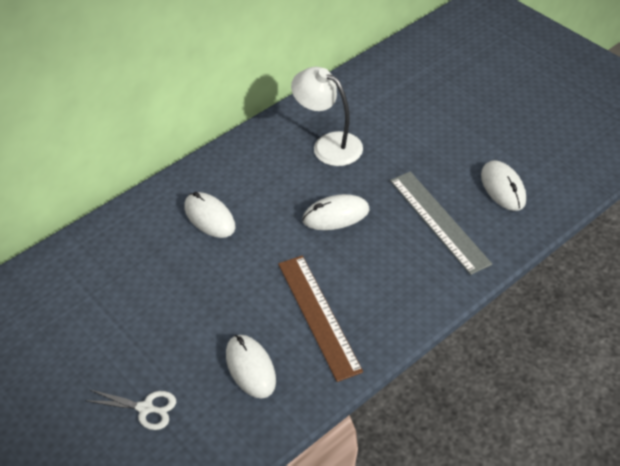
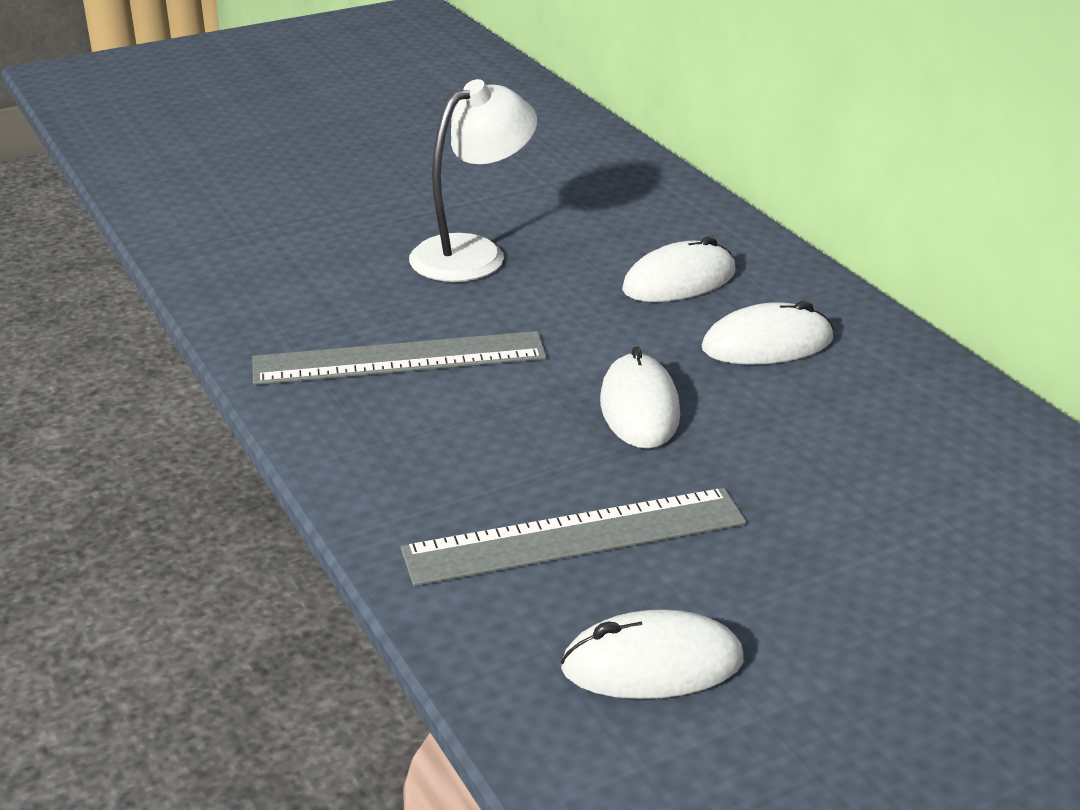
camera: 100 degrees right, 15 degrees down
white scissors [85,389,176,430] -> none
white mouse [226,335,276,399] -> white mouse moved to [702,301,833,364]
brown ruler [278,256,363,382] -> grey ruler [252,331,546,385]
white lamp [291,67,363,166] -> white lamp moved to [409,79,537,282]

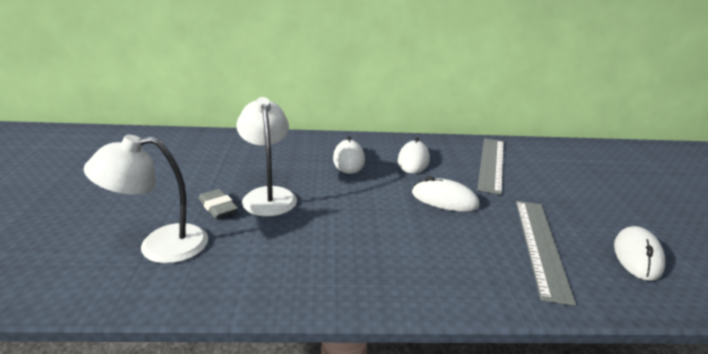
camera: 65 degrees left, 5 degrees down
grey ruler [252,331,546,385] -> grey ruler moved to [477,138,504,195]
none -> white lamp [84,134,208,263]
none -> grey eraser [199,189,238,219]

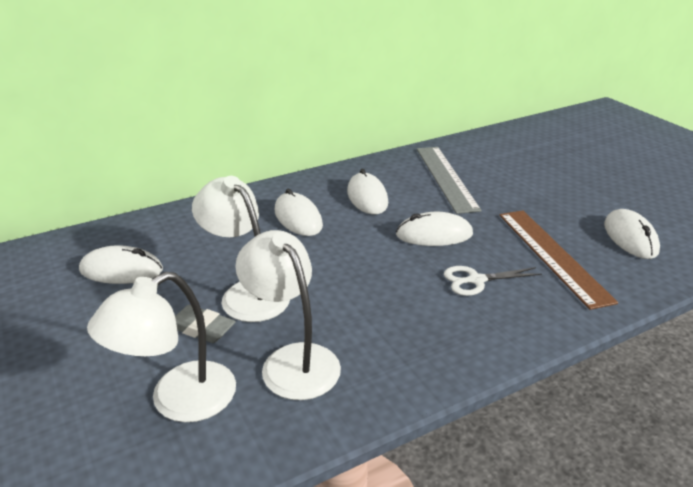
camera: 25 degrees left, 5 degrees up
grey ruler [516,201,576,306] -> brown ruler [500,210,618,310]
none -> white mouse [79,245,163,284]
none -> white lamp [235,230,341,400]
none -> white scissors [444,266,542,296]

